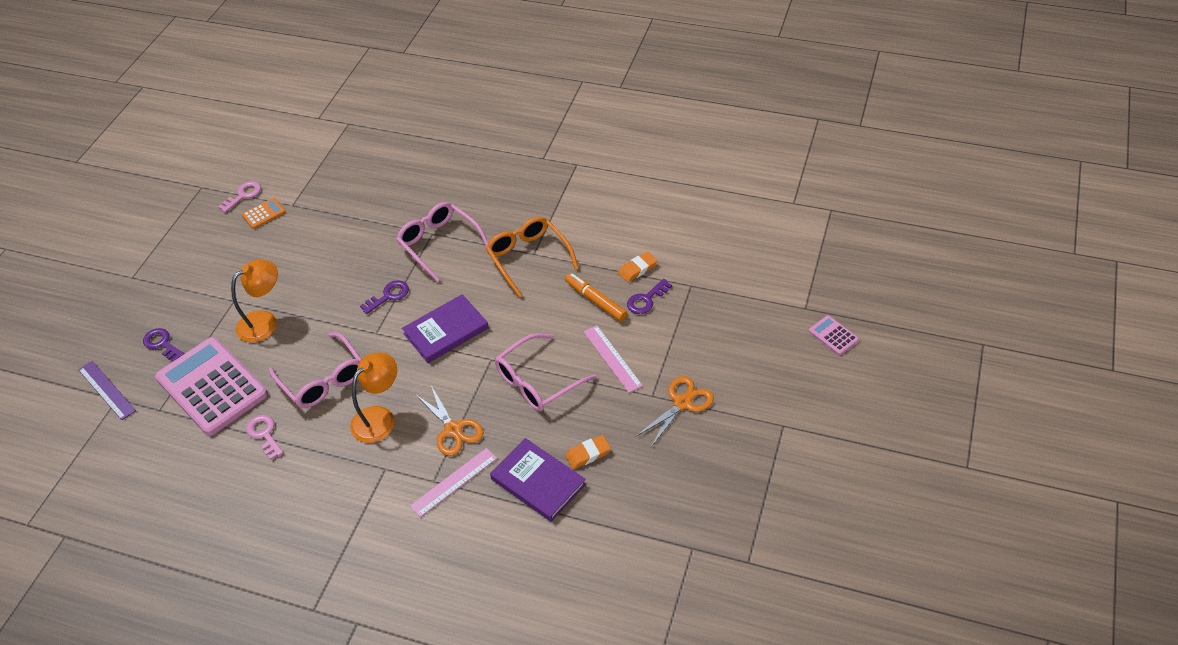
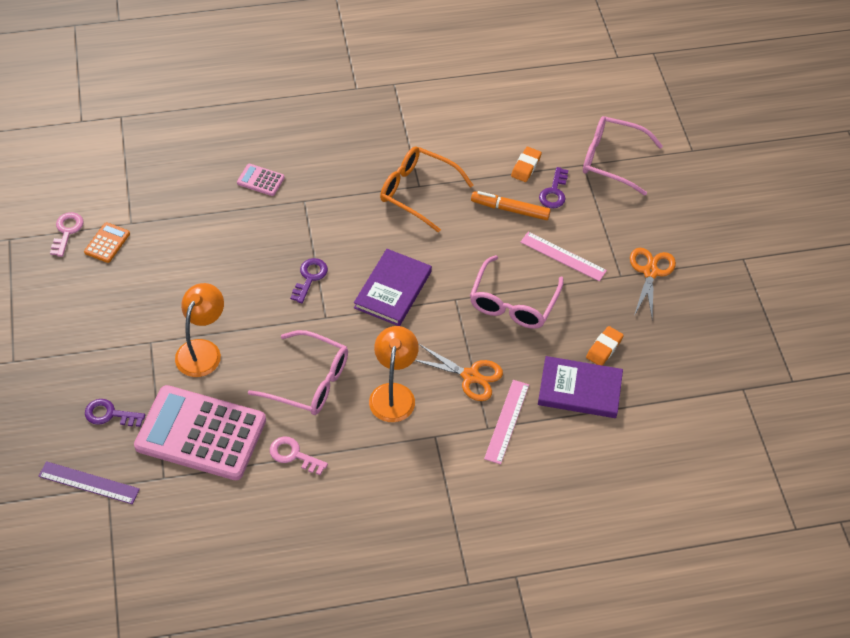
camera: 35 degrees left, 5 degrees up
pink glasses [396,202,488,282] -> pink glasses moved to [583,116,663,195]
pink calculator [809,315,859,355] -> pink calculator moved to [237,164,285,196]

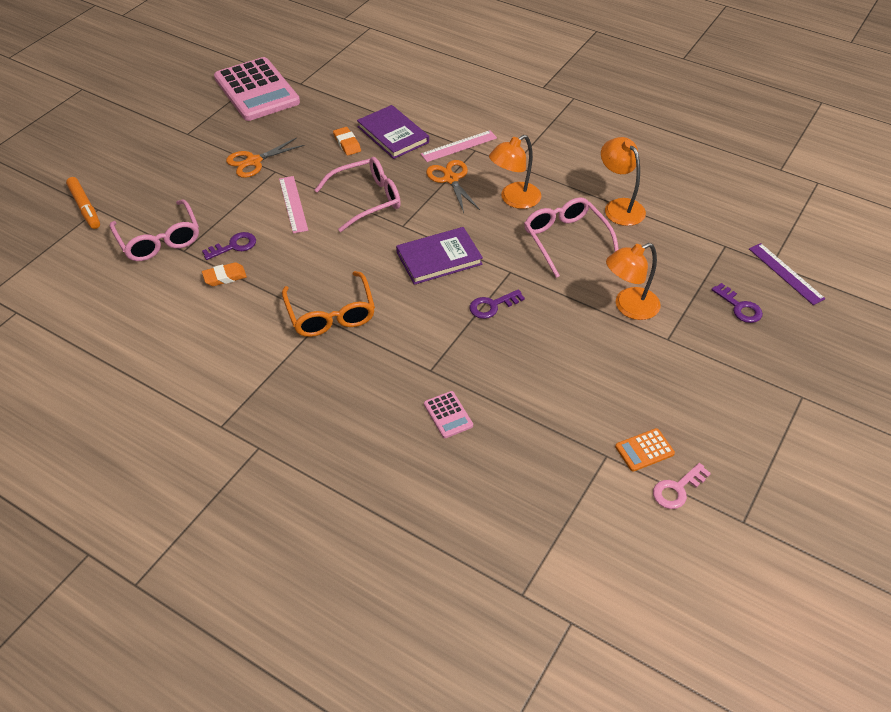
camera: 135 degrees left, 5 degrees down
pink calculator [134,385,266,480] -> pink calculator moved to [214,57,300,121]
pink key [270,437,328,475] -> orange lamp [601,137,646,226]
orange marker [471,191,551,220] -> orange marker moved to [66,177,100,229]
orange eraser [586,326,624,366] -> orange eraser turned 75 degrees clockwise [333,127,361,156]

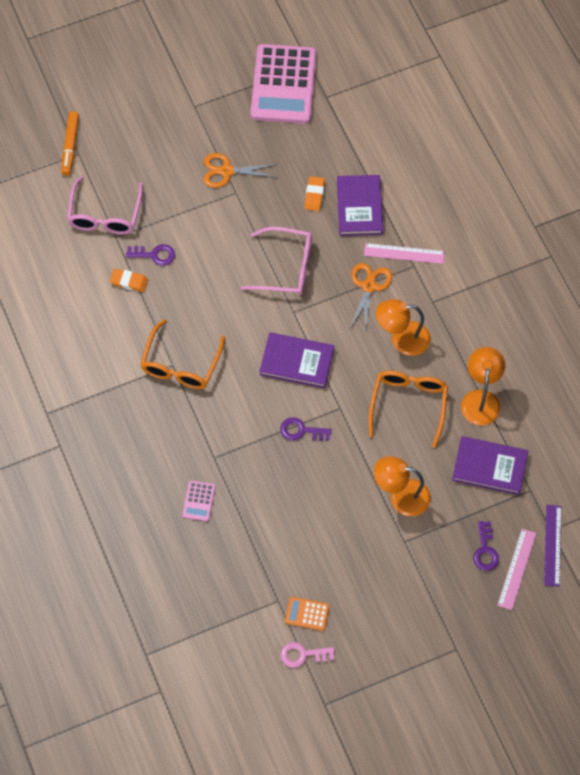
camera: 35 degrees right, 15 degrees up
pink ruler [279,176,308,234] -> pink ruler moved to [497,529,536,610]
pink glasses [524,197,619,278] -> orange glasses [369,371,448,448]
none -> purple book [452,436,529,495]

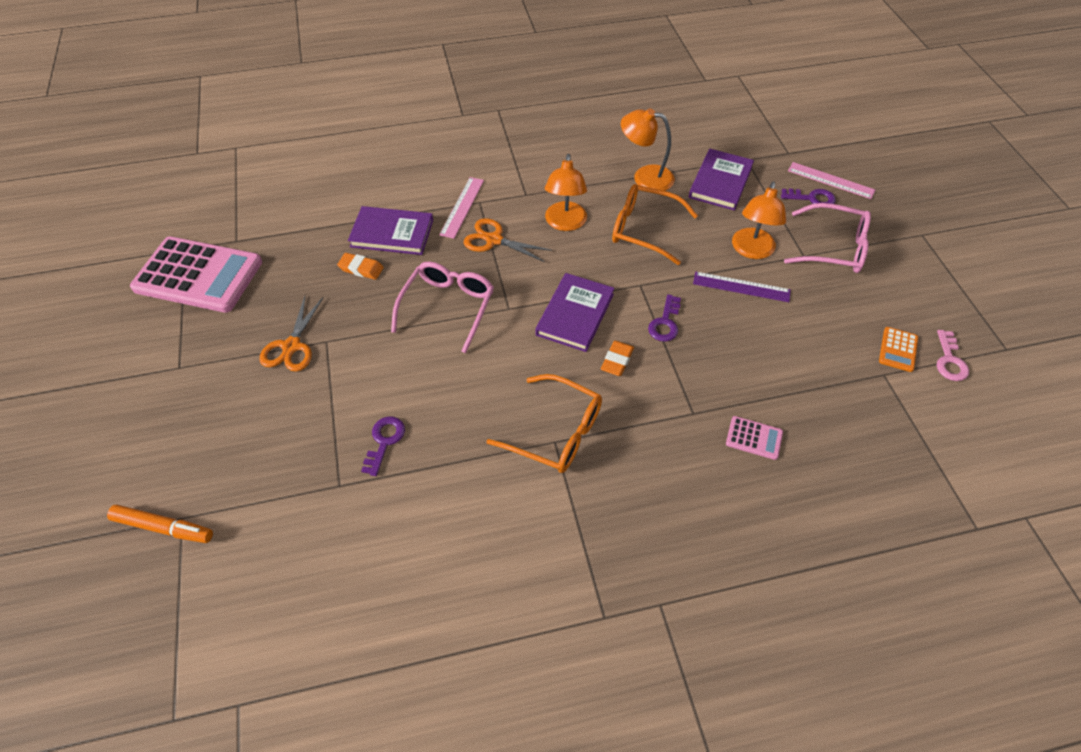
camera: 80 degrees left, 10 degrees down
pink glasses [67,176,143,234] -> pink glasses moved to [784,203,871,273]
orange eraser [110,269,148,292] -> orange eraser moved to [601,341,634,376]
purple ruler [544,505,561,587] -> purple ruler moved to [693,272,791,302]

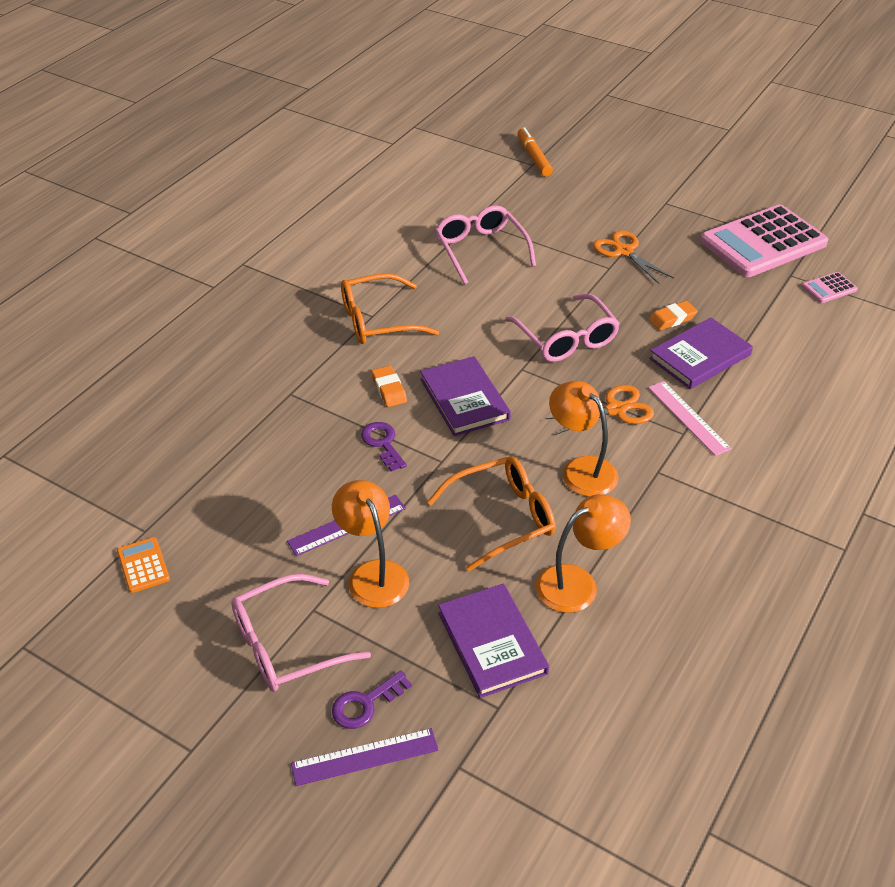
camera: 135 degrees right, 10 degrees down
orange marker [107,505,213,543] -> orange marker turned 105 degrees clockwise [518,127,553,176]
purple key [361,417,405,476] -> pink glasses [435,205,536,285]
pink calculator [726,416,783,460] -> pink calculator moved to [802,272,858,303]
pink ruler [788,162,875,199] -> purple ruler [291,728,438,786]
pink key [937,330,969,381] -> none

